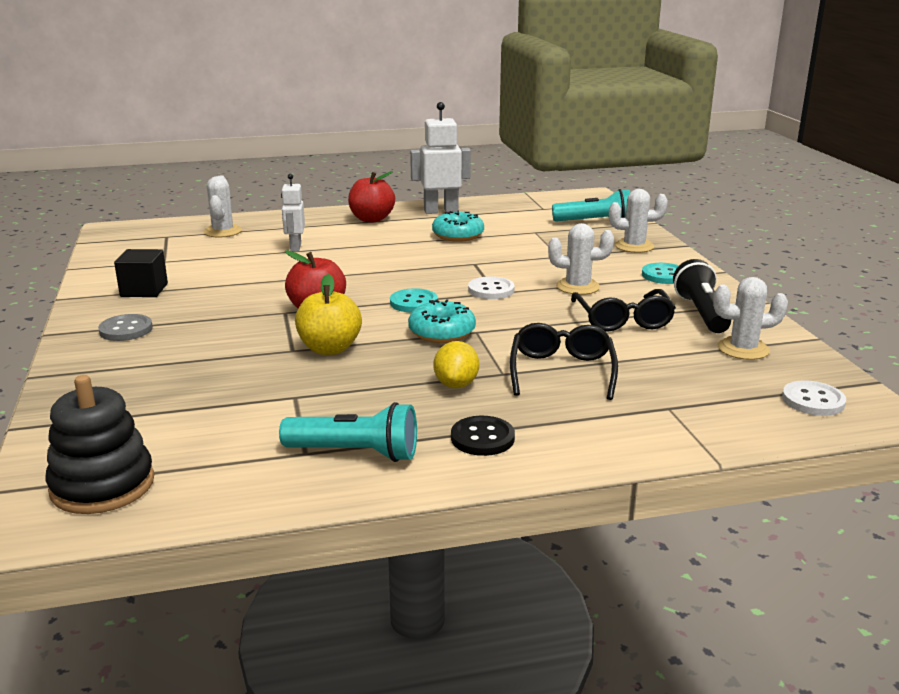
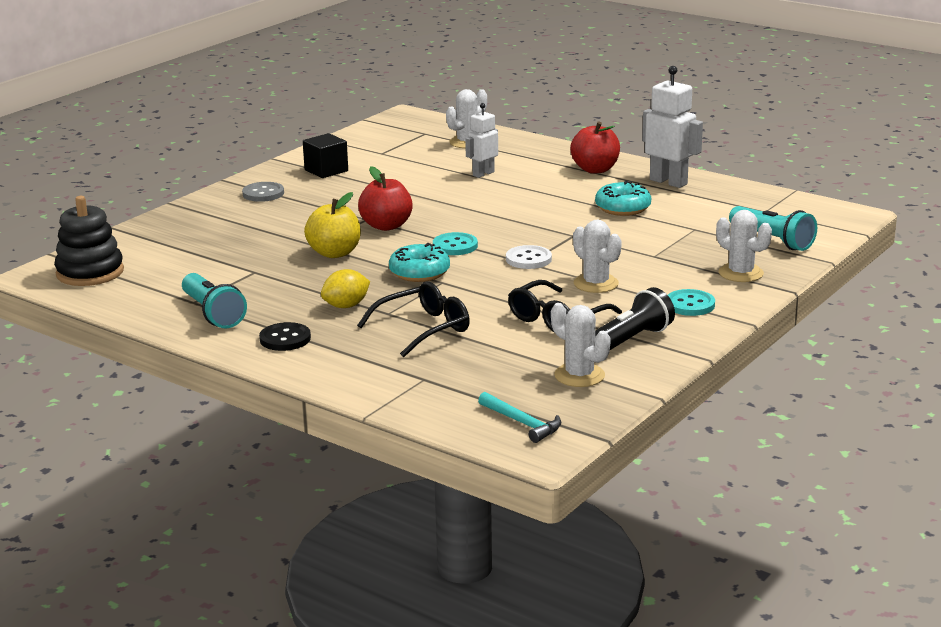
camera: 50 degrees right, 0 degrees up
white button [782,380,846,416] -> turquoise hammer [478,392,561,443]

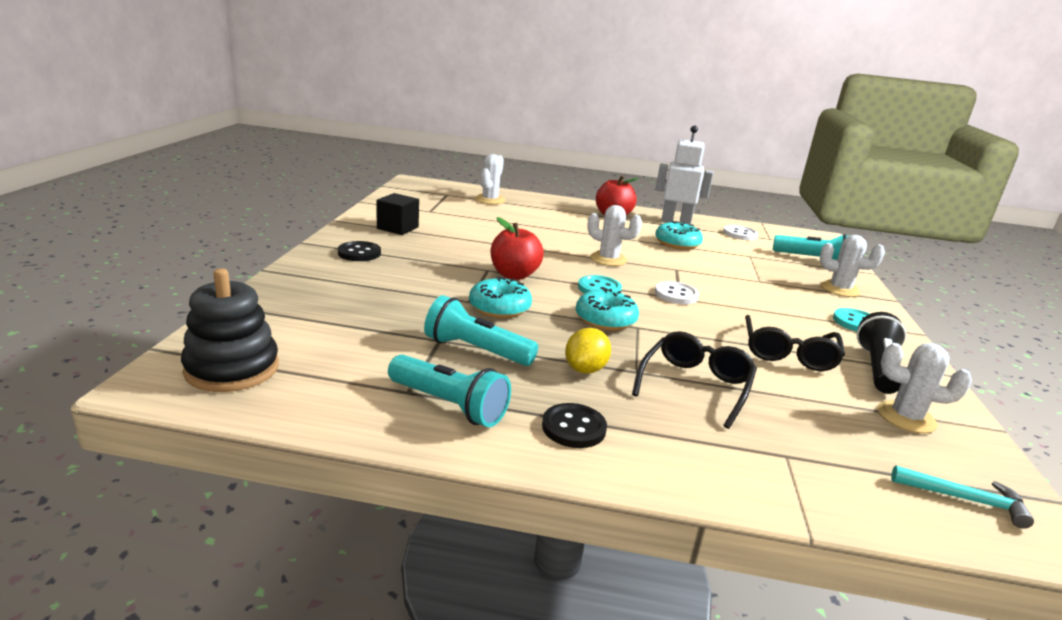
camera: 30 degrees left, 0 degrees up
grey button [242,182,284,202] -> black button [338,241,381,261]
yellow apple [304,192,361,258] -> turquoise donut [469,277,532,318]
white robot [465,103,498,178] -> none
white cactus [573,220,622,293] -> white cactus moved to [587,205,642,266]
none -> turquoise flashlight [424,295,538,366]
none -> white button [723,225,758,240]

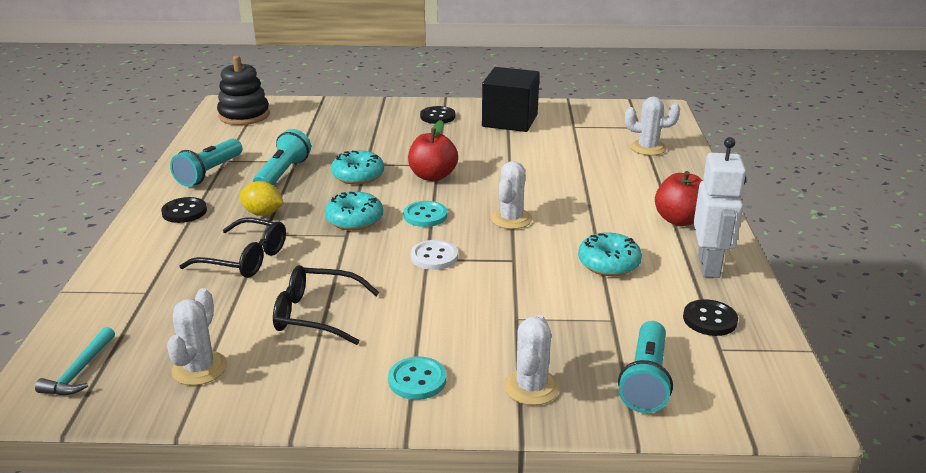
camera: 85 degrees right, 5 degrees up
black cube [376,193,419,235] -> black cube [482,67,540,132], size x1.64
white button [723,225,758,240] -> black button [683,299,738,336]
black flashlight [856,312,906,394] -> none

